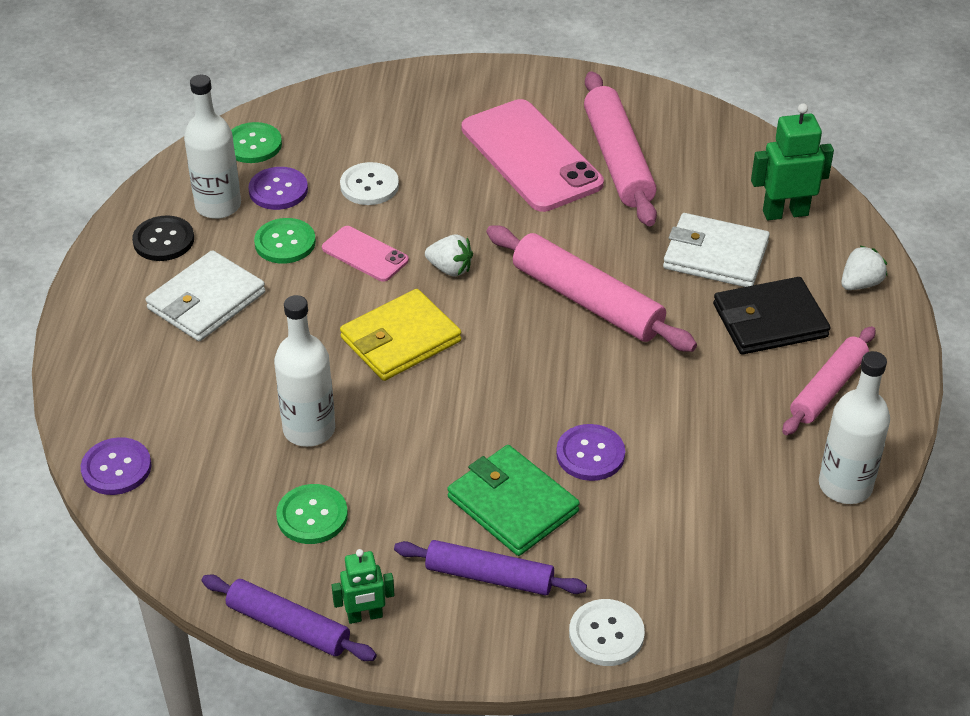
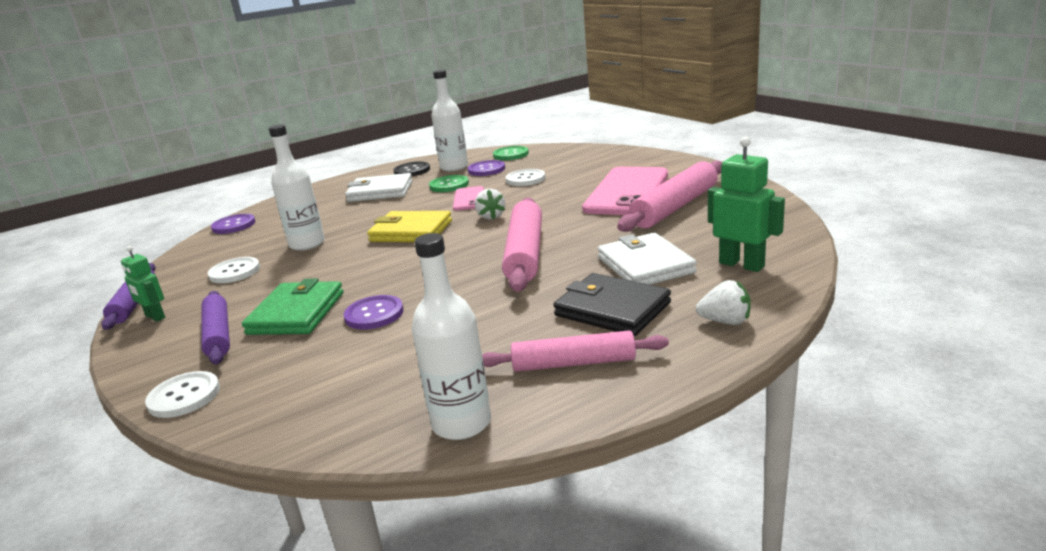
camera: 55 degrees right, 20 degrees down
green button [276,484,348,544] -> white button [208,257,260,283]

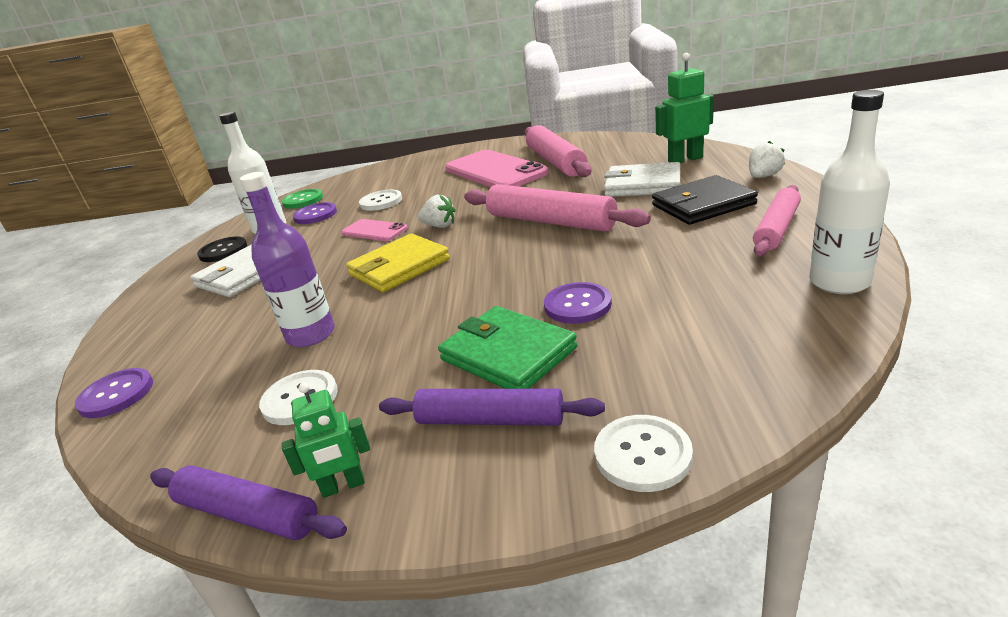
camera: 55 degrees left, 5 degrees up
white bottle [269,125,325,251] -> purple bottle [240,172,335,347]
green button [429,175,469,192] -> none

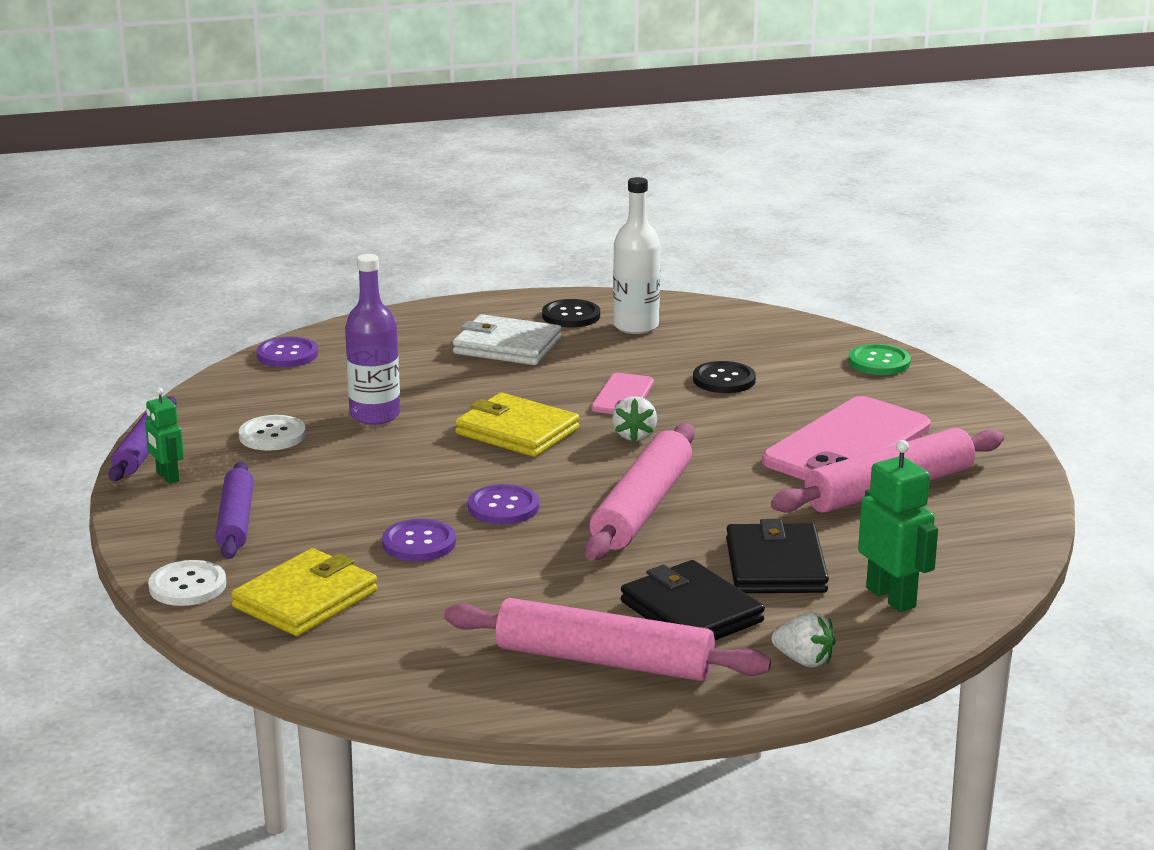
camera: 70 degrees right, 5 degrees down
green button [281,189,323,209] -> green button moved to [848,344,911,375]
purple button [293,202,337,224] -> purple button moved to [468,484,539,525]
white button [359,190,402,211] -> black button [693,361,756,393]
green wallet [438,306,577,389] -> none
white wallet [604,162,680,197] -> black wallet [726,519,829,593]
pink rolling pin [753,185,801,256] -> pink rolling pin [444,598,771,681], size x1.53
white bottle [809,90,890,294] -> none
none -> yellow wallet [231,548,377,636]

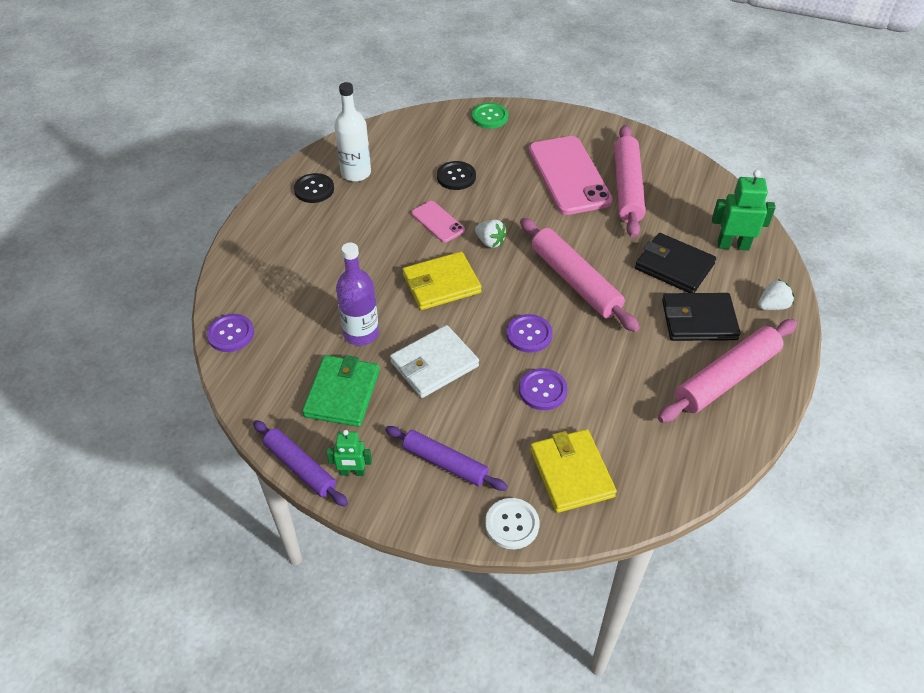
camera: 55 degrees left, 25 degrees up
white button [239,415,306,451] -> green wallet [302,355,380,427]
white wallet [453,314,562,365] -> white wallet moved to [390,325,479,398]

